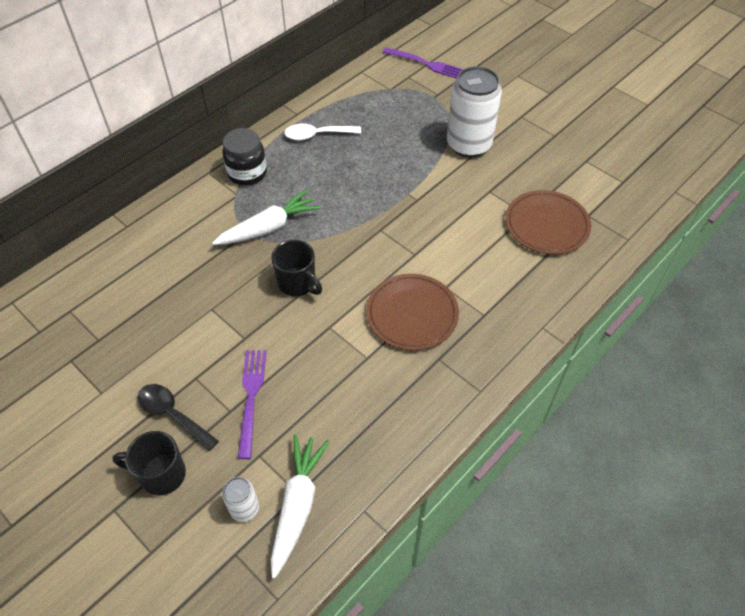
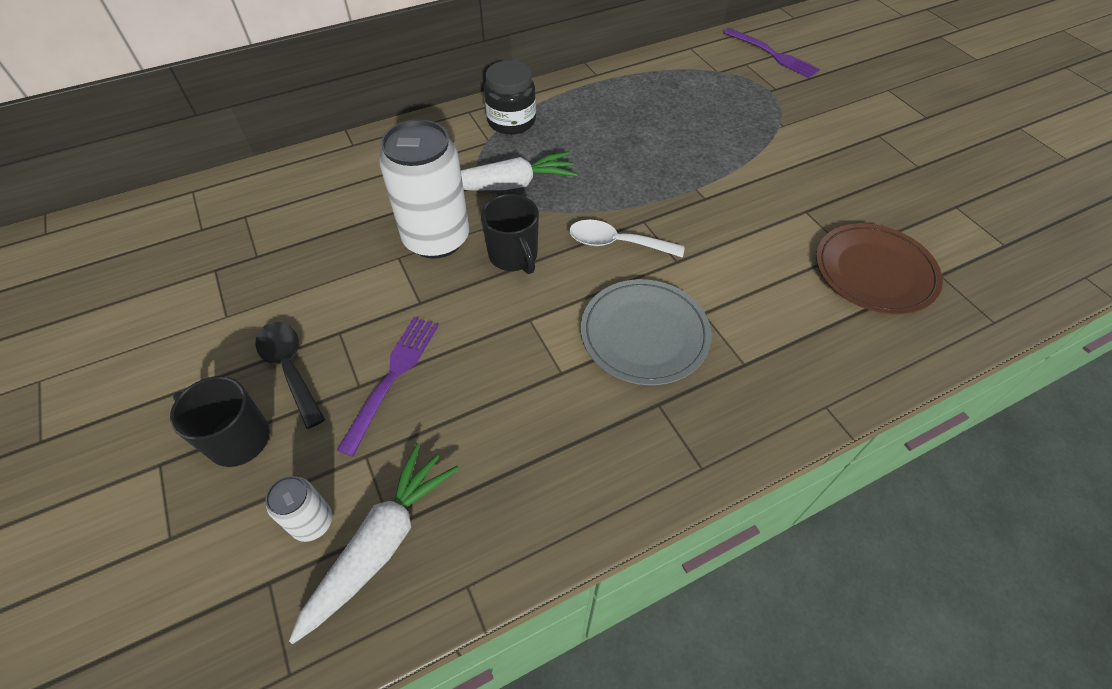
camera: 20 degrees right, 0 degrees up
white spoon [285,124,361,140] -> white spoon moved to [569,220,685,258]
brown plate [366,274,459,350] -> grey plate [581,279,712,385]
white can [447,66,502,158] -> white can moved to [379,119,469,259]

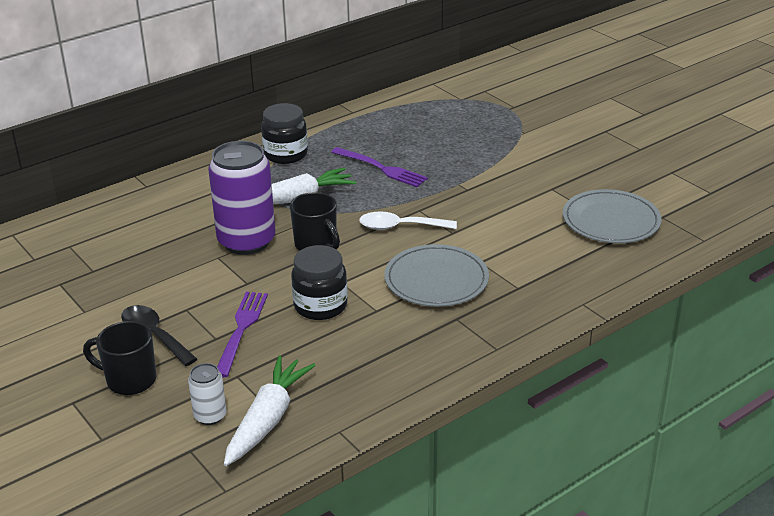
camera: 10 degrees left, 20 degrees down
white can [379,119,469,259] -> purple can [208,141,275,255]
purple fork [724,28,820,78] -> purple fork moved to [331,147,428,187]
brown plate [816,223,943,314] -> grey plate [563,189,662,243]
none -> black jar [291,245,348,320]

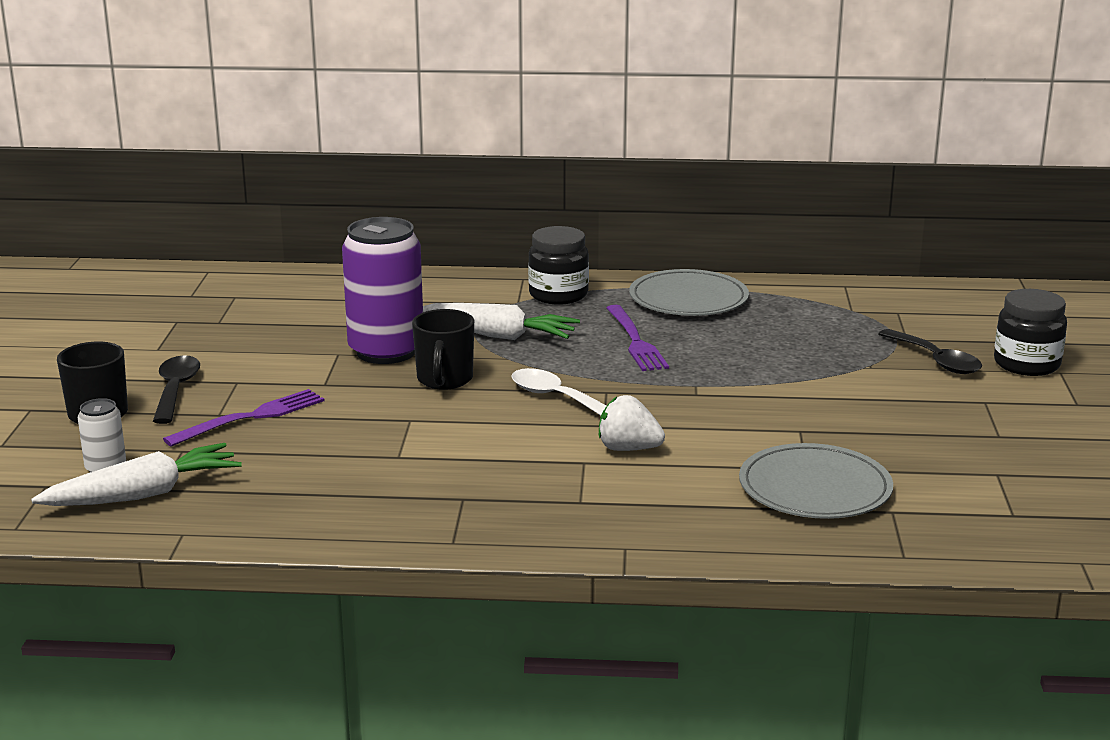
camera: 40 degrees right, 10 degrees down
black jar [291,245,348,320] -> black jar moved to [994,289,1067,376]
grey plate [384,244,489,307] -> grey plate moved to [629,269,749,316]
none -> white strawberry [599,395,665,451]
none -> black spoon [878,329,982,374]

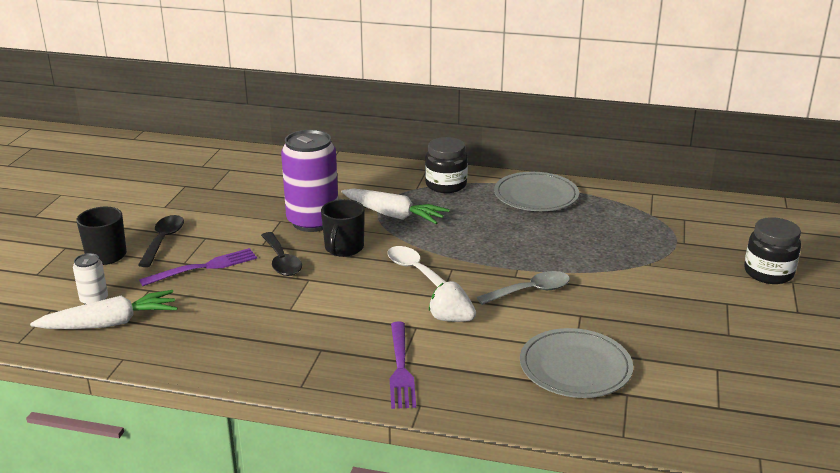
camera: 10 degrees right, 5 degrees up
purple fork [606,305,669,371] -> purple fork moved to [390,322,416,409]
black spoon [878,329,982,374] -> black spoon moved to [261,232,302,276]
none -> grey spoon [477,271,570,305]

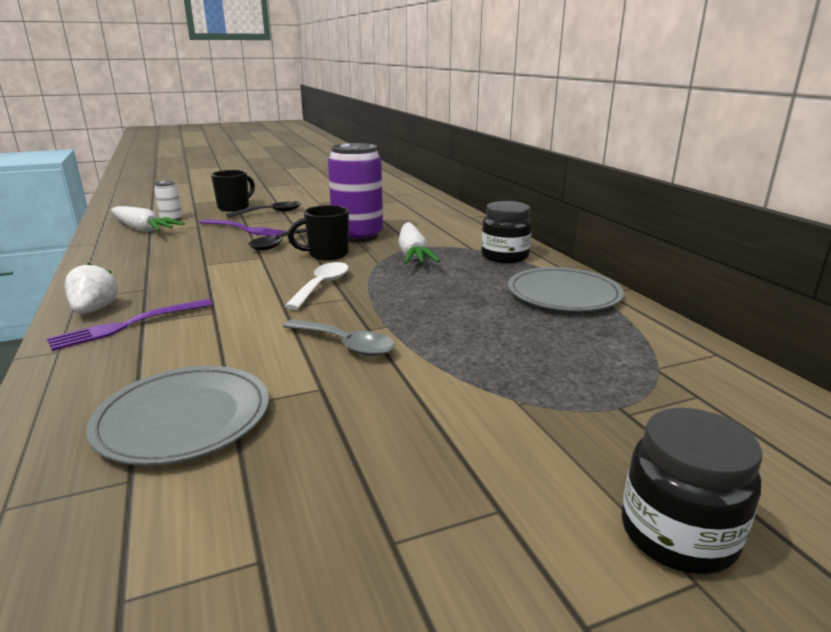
camera: 55 degrees right, 5 degrees down
white strawberry [429,281,476,322] -> white strawberry moved to [65,263,118,314]

